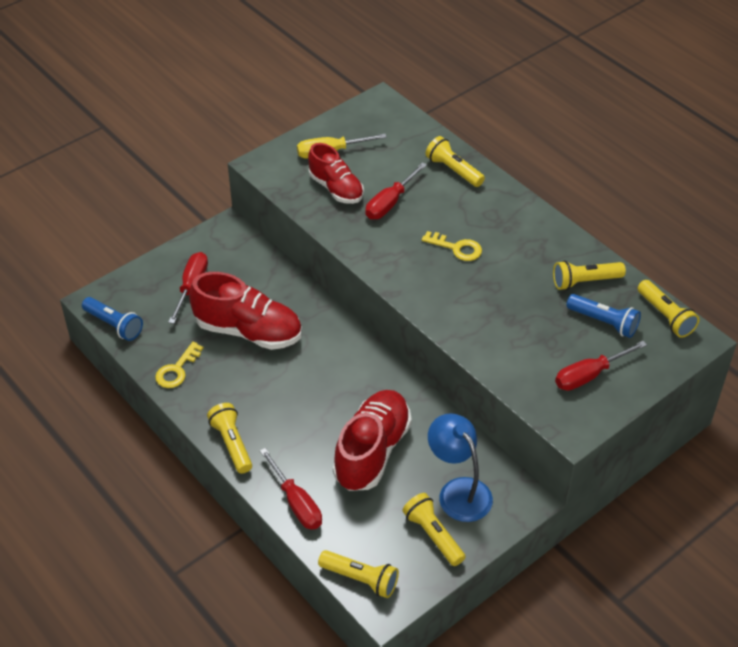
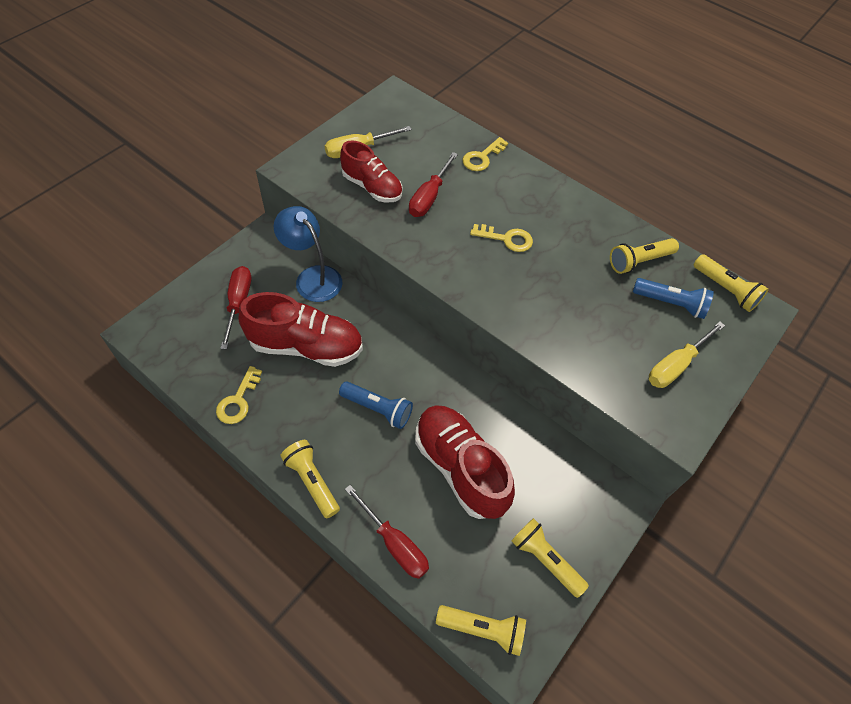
camera: 15 degrees left, 10 degrees up
blue flashlight [82,297,143,341] -> blue flashlight moved to [339,382,413,429]
red shoe [333,390,412,491] -> red shoe turned 45 degrees counterclockwise [415,405,515,519]
yellow flashlight [426,136,485,187] -> yellow key [462,137,508,171]
blue lamp [428,413,493,522] -> blue lamp moved to [274,206,342,302]
red screwdriver [555,341,647,391] -> yellow screwdriver [649,321,725,388]

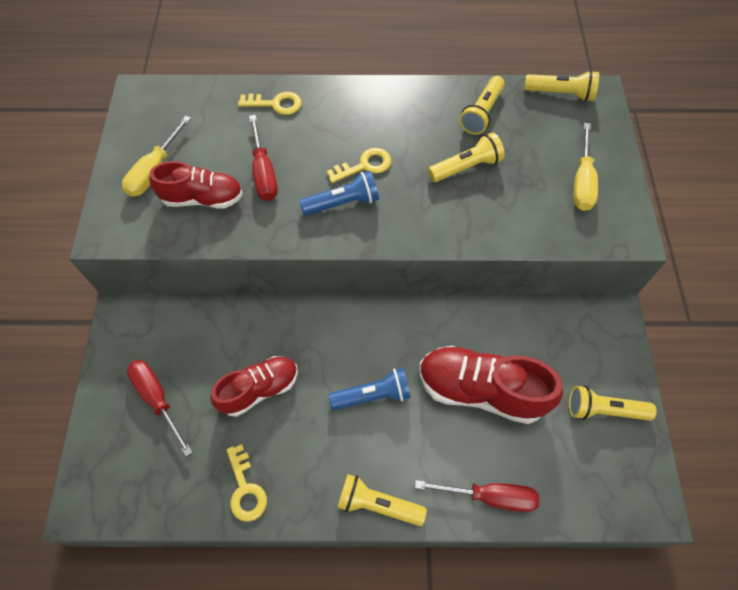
camera: 35 degrees left, 5 degrees up
red shoe [239,292,363,367] -> red shoe [210,356,298,417], size x0.66
blue lamp [274,206,342,302] -> none
yellow flashlight [436,605,526,656] -> yellow flashlight moved to [428,132,505,182]
yellow key [462,137,508,171] -> yellow key turned 90 degrees counterclockwise [238,92,302,115]
blue flashlight [633,278,714,319] -> blue flashlight moved to [299,171,379,216]

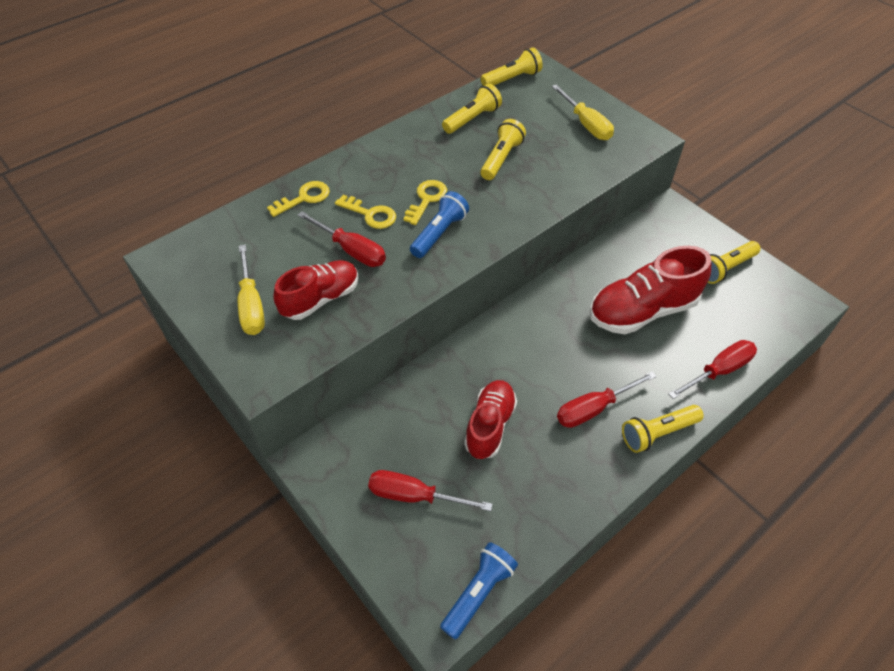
camera: 40 degrees left, 10 degrees down
yellow key [227,444,267,522] -> yellow key moved to [335,195,396,229]
blue flashlight [328,368,411,410] -> blue flashlight moved to [440,542,518,640]
yellow flashlight [460,76,505,135] -> yellow flashlight turned 120 degrees counterclockwise [442,84,502,134]
none -> red screwdriver [557,371,657,428]

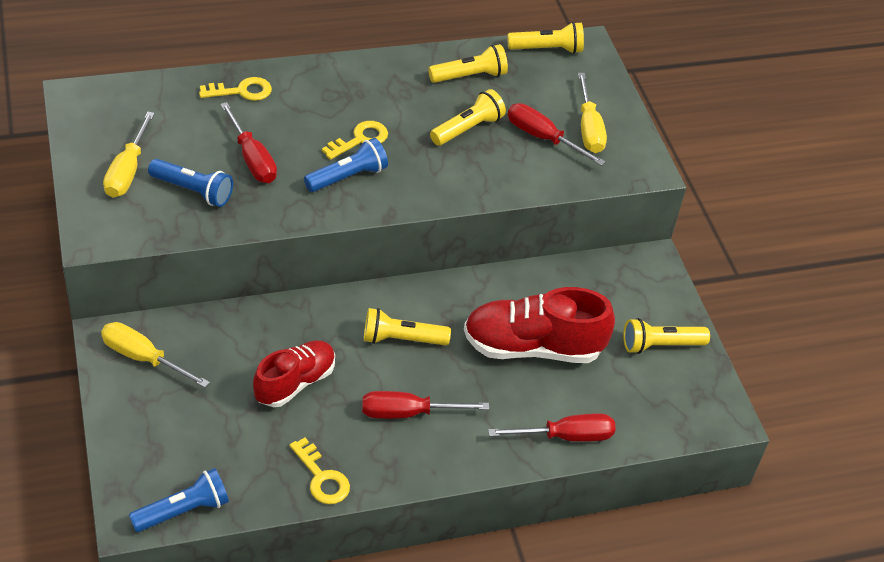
camera: 20 degrees right, 5 degrees down
red shoe [273,260,359,320] -> blue flashlight [148,159,233,207]
yellow key [335,195,396,229] -> yellow key moved to [290,438,350,504]
red screwdriver [368,470,493,511] -> red screwdriver moved to [507,103,606,166]
yellow flashlight [622,405,704,453] -> yellow flashlight moved to [364,308,451,345]
none -> yellow screwdriver [101,322,210,388]

